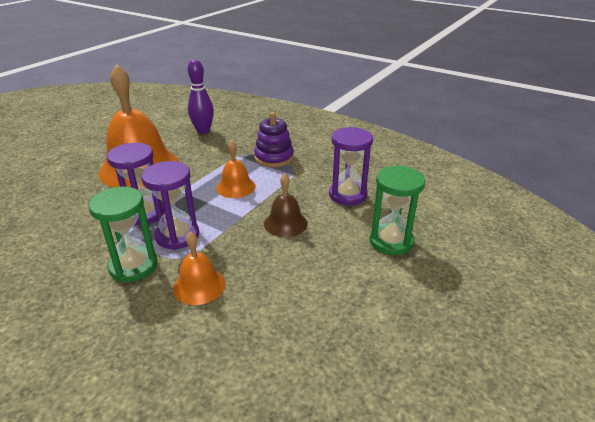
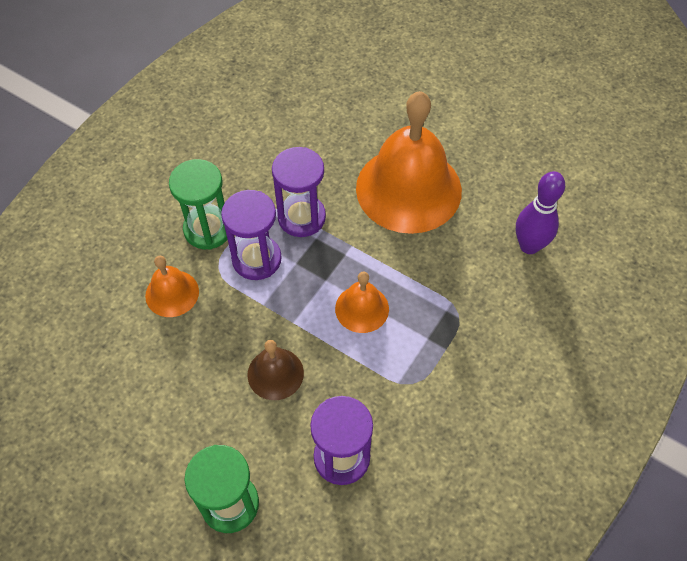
camera: 90 degrees right, 25 degrees up
purple stacking toy [254,112,294,167] -> none

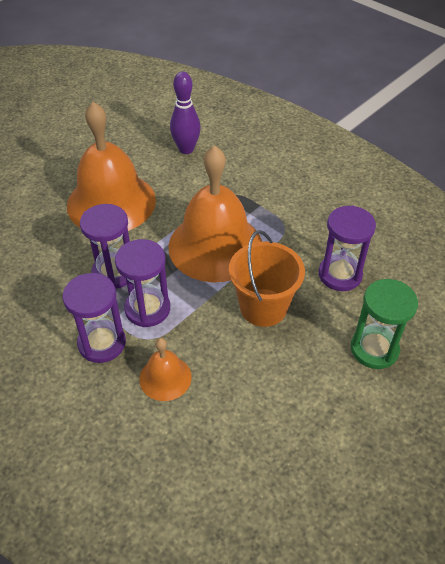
camera: 80 degrees left, 10 degrees down
green hourglass [169,159,228,250] -> purple hourglass [63,273,126,363]
brown bell [247,340,304,400] -> orange bucket [229,230,305,327]
orange bell [335,272,389,333] -> orange bell [169,145,262,283], size x2.13

